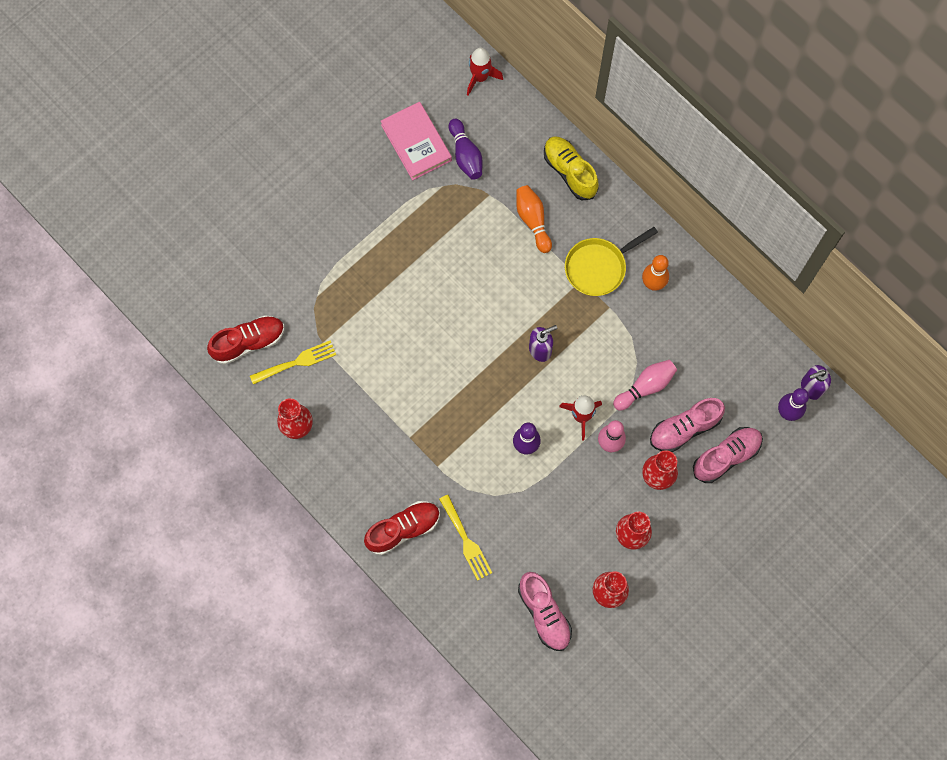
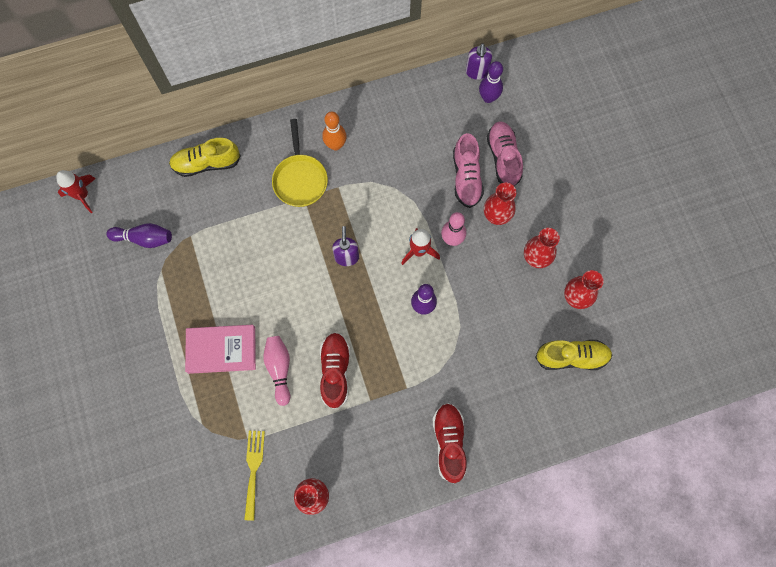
camera: 65 degrees left, 0 degrees up
red shoe [207,315,285,365] -> red shoe moved to [320,332,350,409]
pink book [381,102,452,180] -> pink book moved to [185,325,256,374]
yellow fork [439,495,492,581] -> none
orange bowling pin [516,185,552,253] -> none
pink shoe [518,572,572,651] -> yellow shoe [535,340,612,370]
pink bowling pin [613,360,677,411] -> pink bowling pin moved to [263,336,290,406]

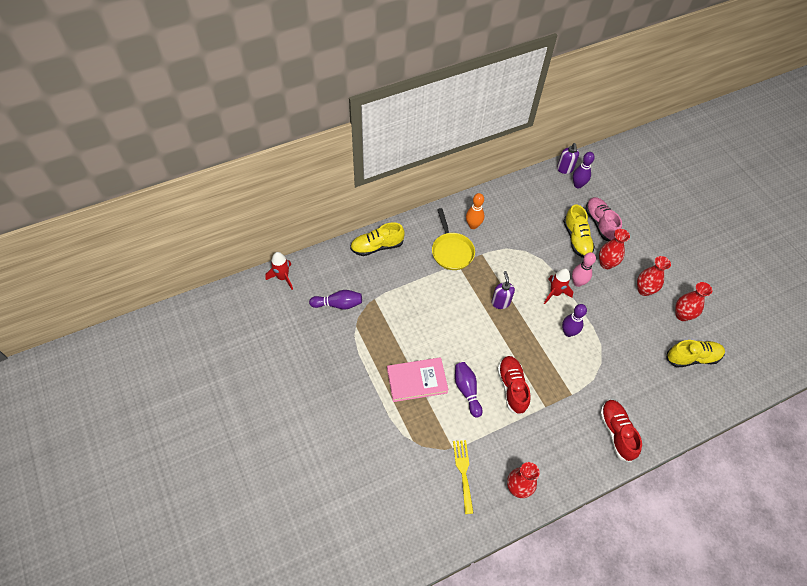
camera: 10 degrees left, 15 degrees down
pink bowling pin [263,336,290,406] -> purple bowling pin [455,362,483,418]
pink shoe [453,133,484,208] -> yellow shoe [563,204,595,258]

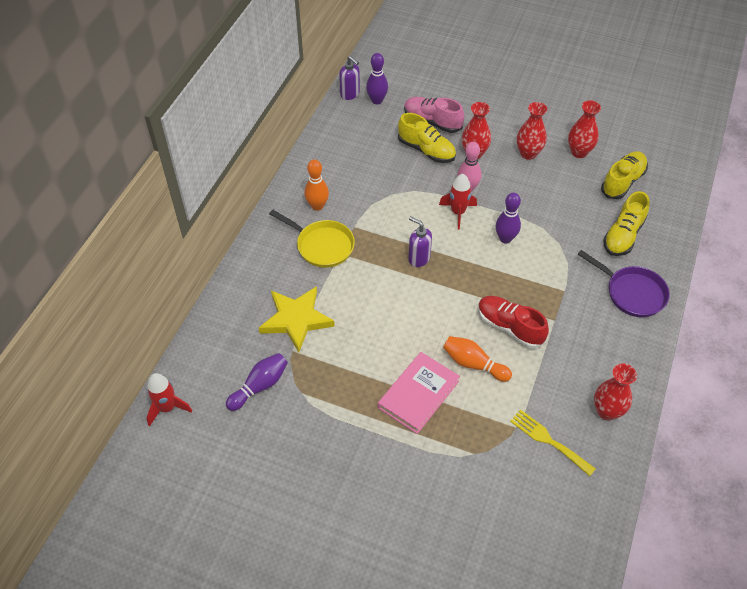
camera: 40 degrees left, 5 degrees down
yellow shoe [350,222,405,256] -> yellow shoe moved to [603,191,649,256]
purple bowling pin [455,362,483,418] -> orange bowling pin [443,336,512,382]
red shoe [600,400,642,462] -> purple pan [578,250,670,317]
none -> yellow star [259,286,335,352]

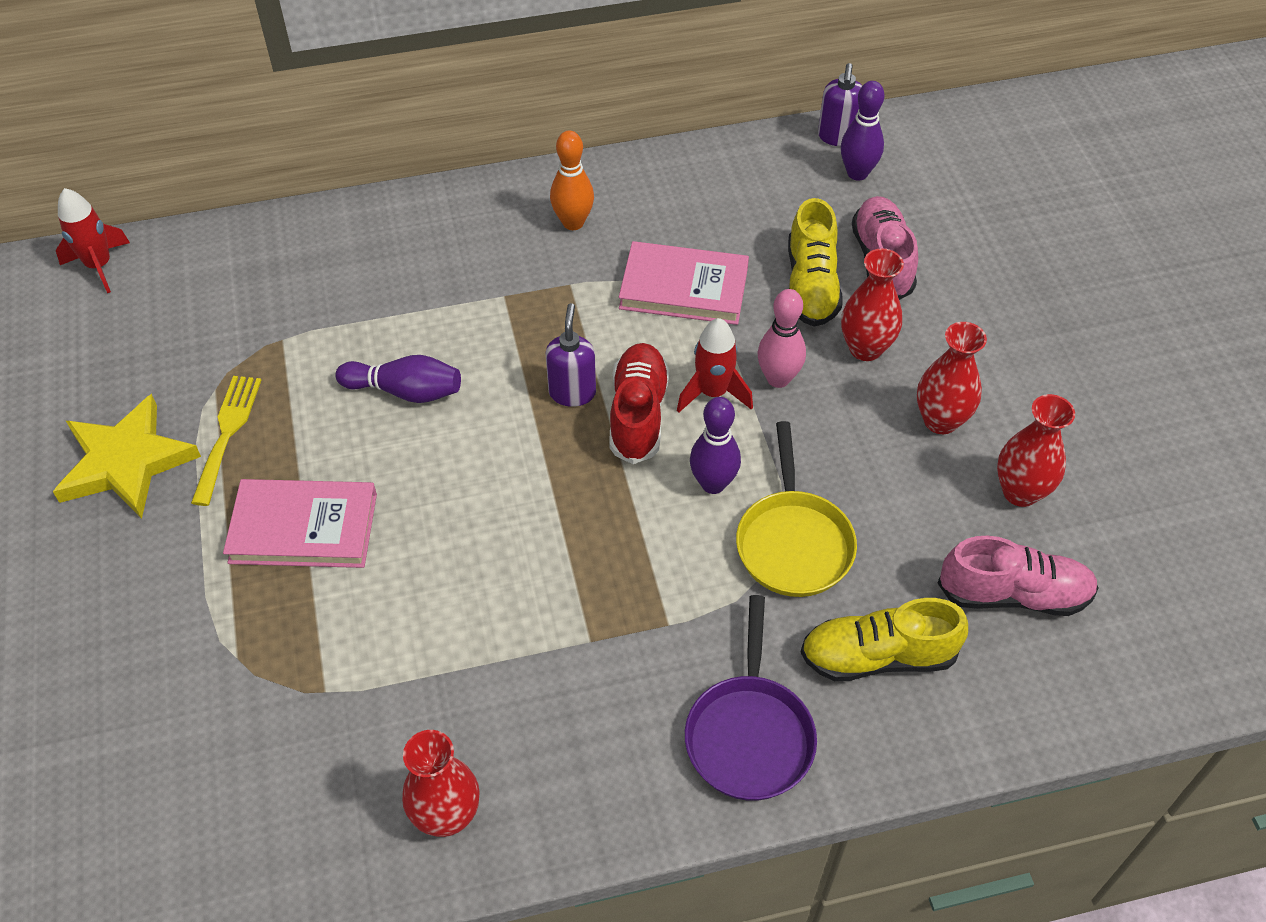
camera: 55 degrees right, 0 degrees up
purple bowling pin [226,353,288,411] -> purple bowling pin moved to [336,355,461,403]
yellow star [259,286,335,352] -> yellow star moved to [53,394,201,519]
yellow pan [269,210,355,268] -> yellow pan moved to [736,421,857,597]
orange bowling pin [443,336,512,382] -> none
red shoe [478,296,549,348] -> red shoe moved to [609,343,670,464]
yellow fork [510,409,596,476] -> yellow fork moved to [191,376,262,506]
yellow shoe [601,151,648,199] -> pink shoe [938,536,1099,616]
none -> pink book [619,241,749,325]

